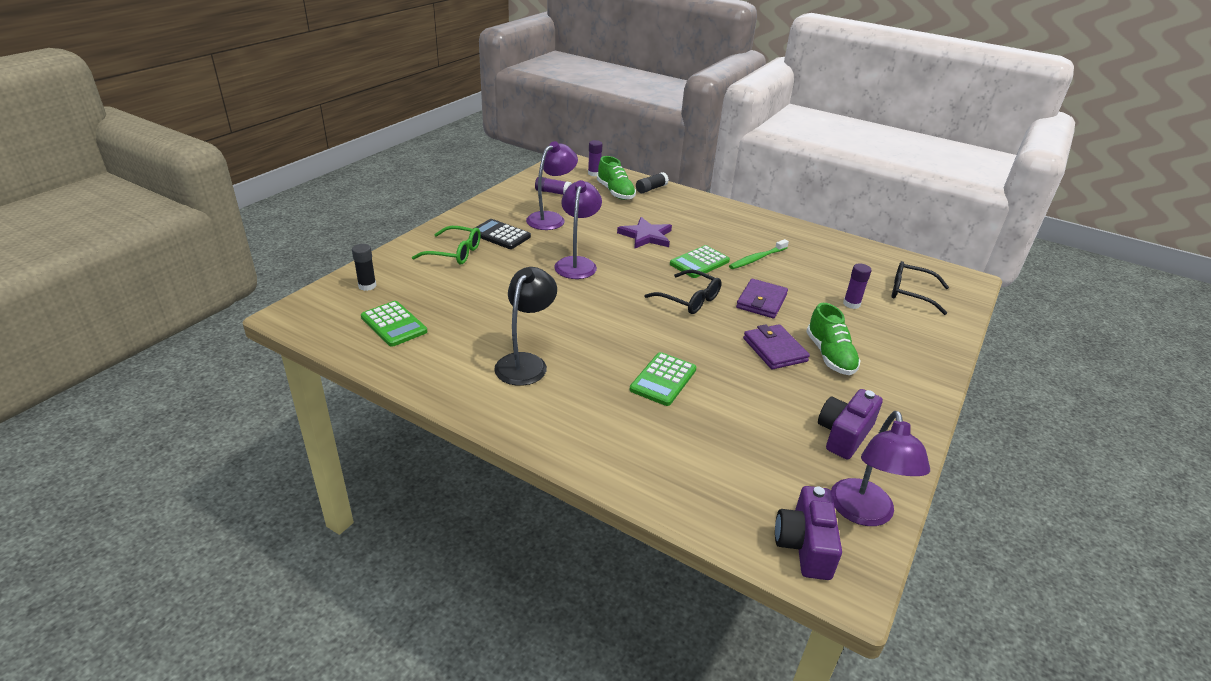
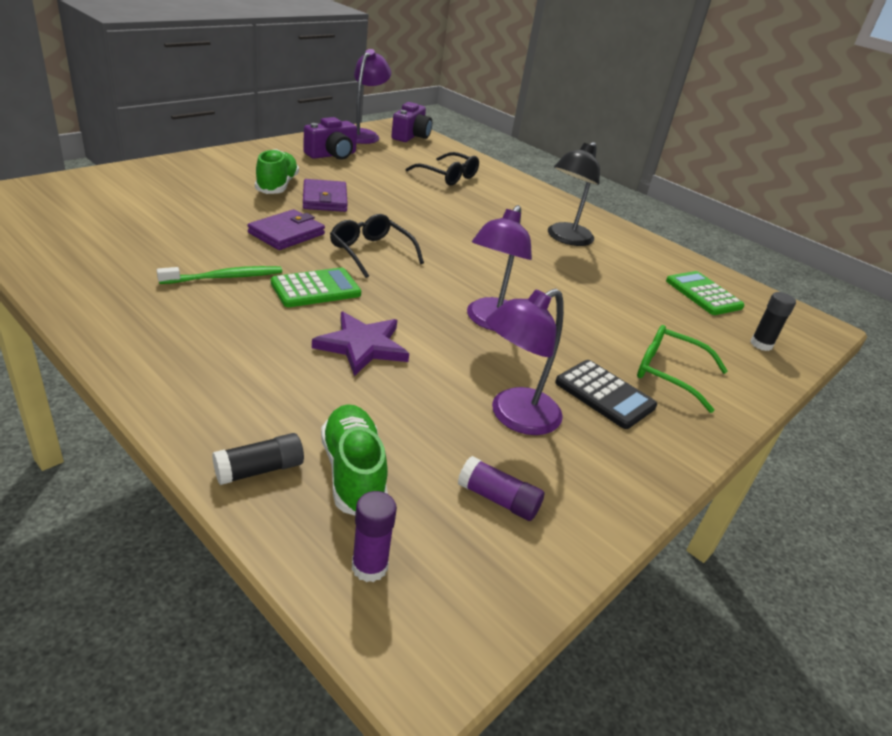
camera: 170 degrees left, 0 degrees up
green calculator [630,352,696,406] -> none
purple glue stick [843,264,872,309] -> none
black glasses [892,261,949,315] -> black glasses moved to [406,152,479,186]

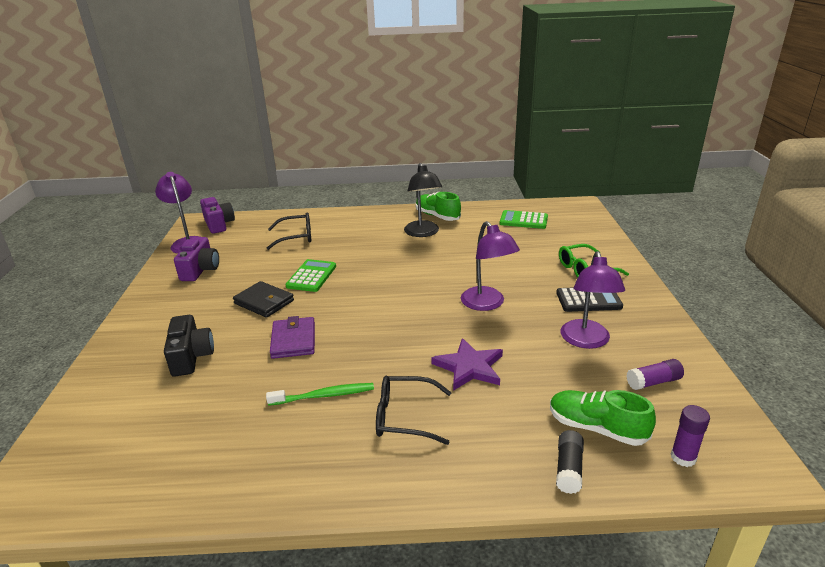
camera: 40 degrees left, 5 degrees down
green toothbrush [157,266,282,284] -> green toothbrush turned 60 degrees clockwise [266,383,374,406]
green shoe [255,149,299,194] -> green shoe moved to [416,192,461,221]
green calculator [271,267,361,307] -> green calculator moved to [286,259,336,292]
purple wallet [303,179,348,212] -> black wallet [233,281,294,318]
black glasses [330,214,424,278] -> black glasses moved to [376,376,452,445]
black glue stick [750,292,796,351] -> none
none -> black camera [164,315,214,377]

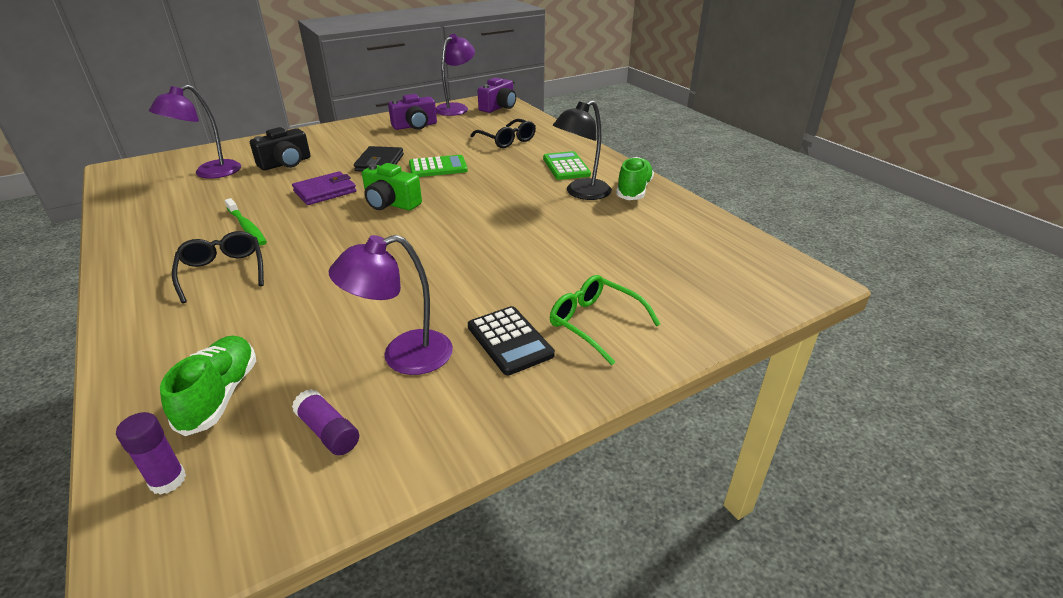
camera: 60 degrees right, 5 degrees up
purple star [431,338,503,391] -> none
purple lamp [461,221,520,311] -> purple lamp moved to [149,84,241,179]
green calculator [500,210,548,229] -> green calculator moved to [543,151,591,180]
black glue stick [556,430,584,494] -> none
none -> green camera [362,163,422,211]

